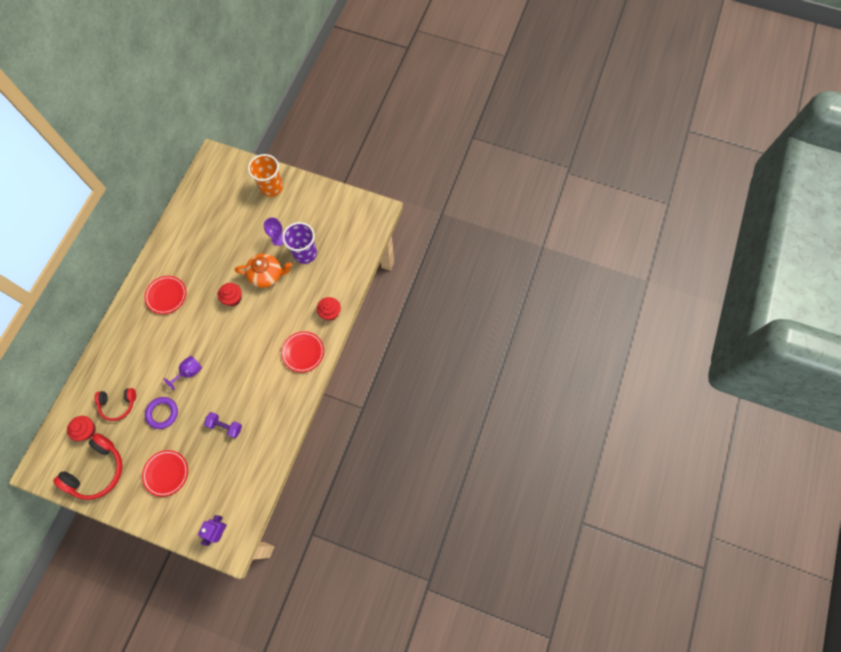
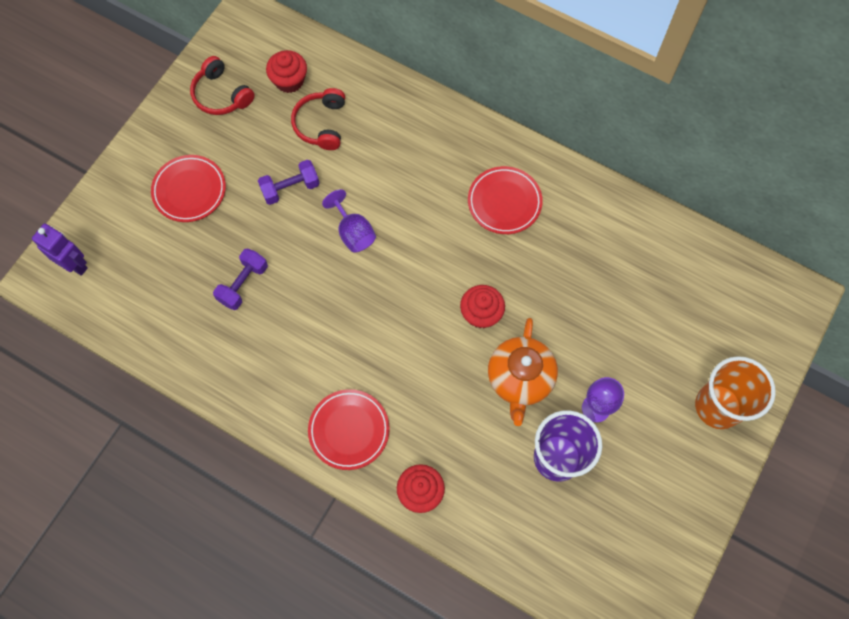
camera: 100 degrees right, 0 degrees up
red headphones [53,433,122,500] -> red headphones [190,56,255,115], size x0.63
purple ring [145,397,178,429] -> purple dumbbell [258,159,320,205]

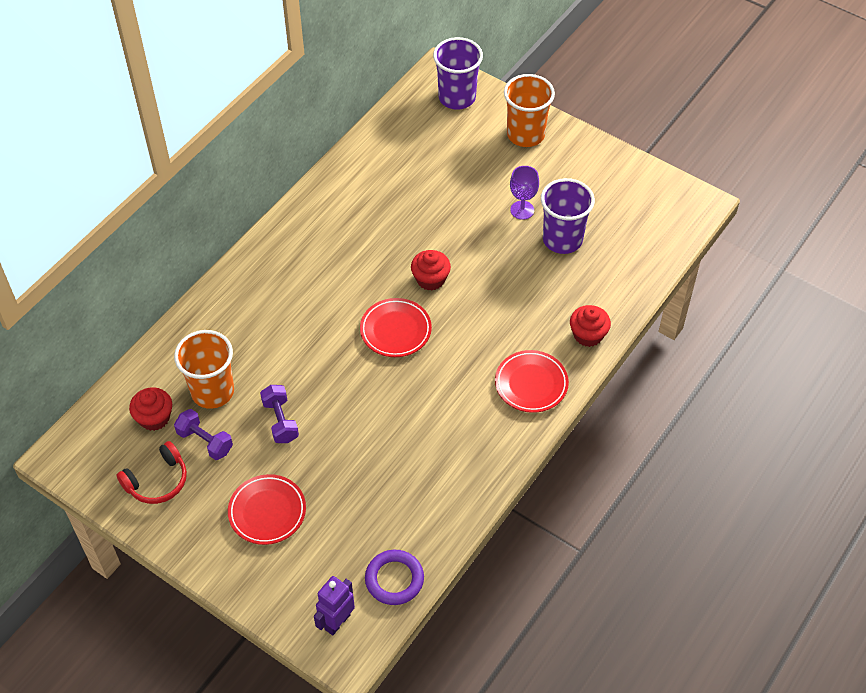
camera: 85 degrees left, 15 degrees down
purple dumbbell [213,248,268,310] -> purple dumbbell moved to [174,409,233,460]
red headphones [291,88,345,150] -> orange cup [174,330,234,409]
purple goblet [322,189,376,253] -> none
red plate [468,166,543,234] -> red plate moved to [360,298,432,357]
orange teapot [488,318,558,426] -> none
none -> purple ring [365,550,424,605]
none -> purple cup [433,37,483,110]

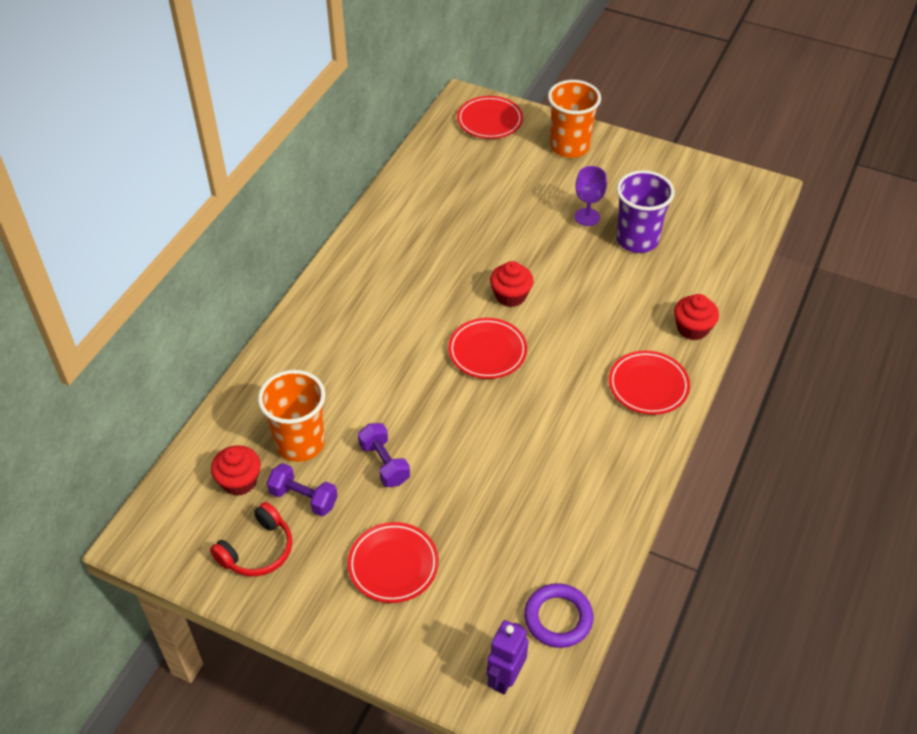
camera: 10 degrees left, 5 degrees down
purple cup [433,37,483,110] -> red plate [457,96,523,139]

